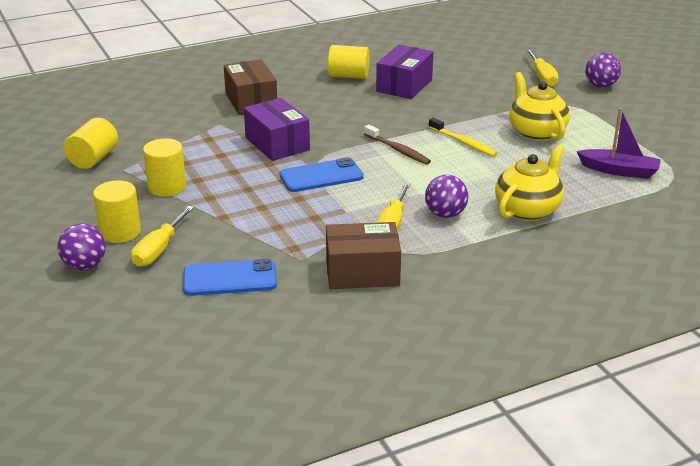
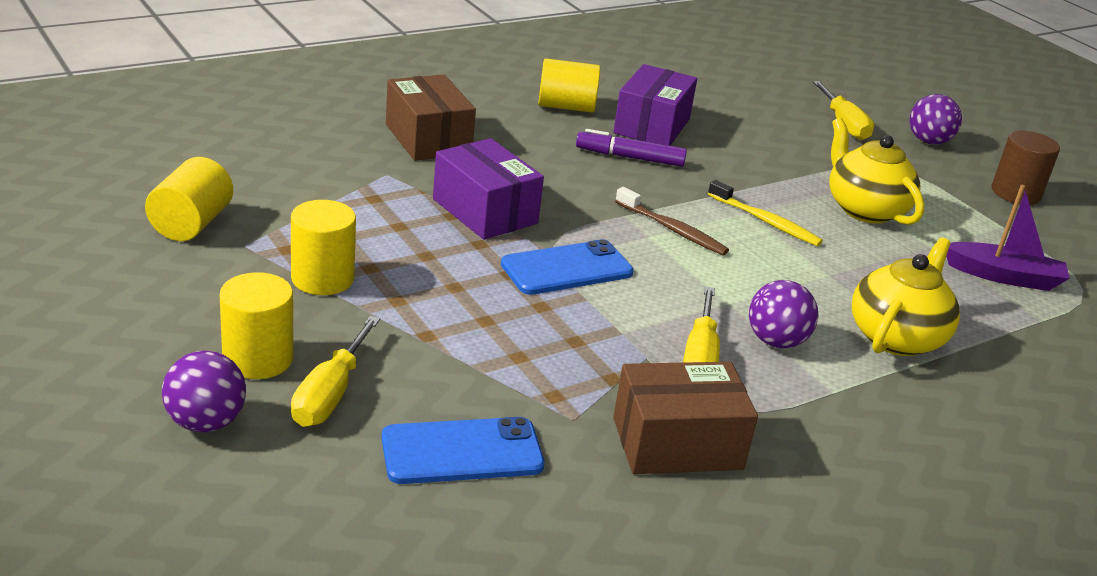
camera: 10 degrees left, 0 degrees up
none -> purple marker [576,129,687,167]
none -> brown cylinder [992,131,1060,205]

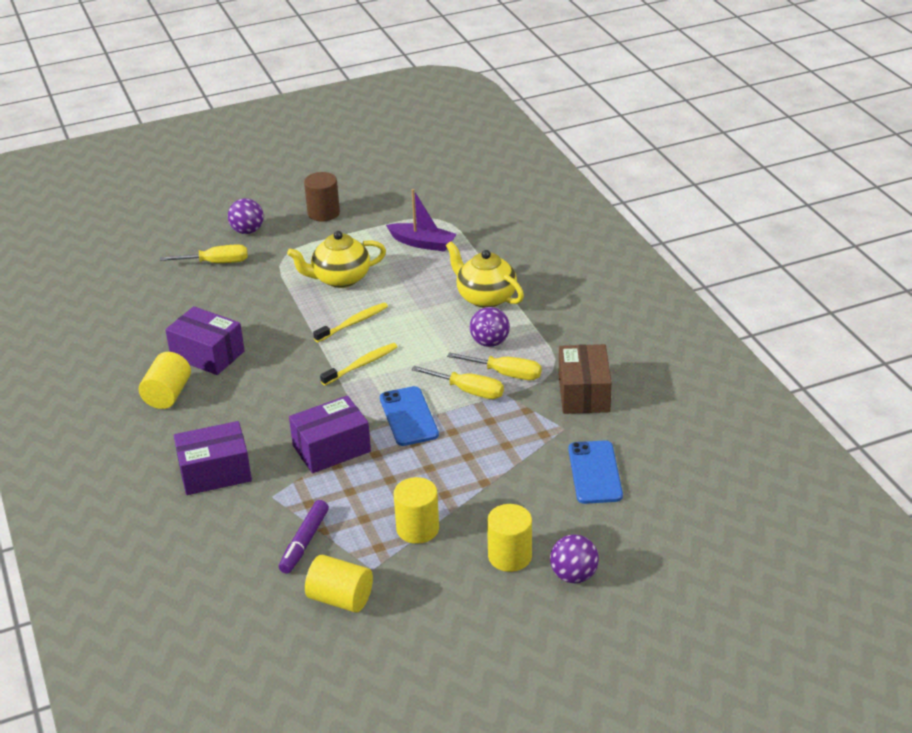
camera: 75 degrees left, 5 degrees up
yellow screwdriver [291,316,380,427] -> yellow screwdriver moved to [411,366,504,399]
brown box [386,74,476,161] -> purple box [174,421,252,495]
purple marker [576,129,687,167] -> purple marker moved to [279,500,329,574]
brown toothbrush [615,187,729,255] -> yellow toothbrush [320,343,397,386]
purple boat [946,185,1070,291] -> purple boat turned 90 degrees clockwise [386,189,457,252]

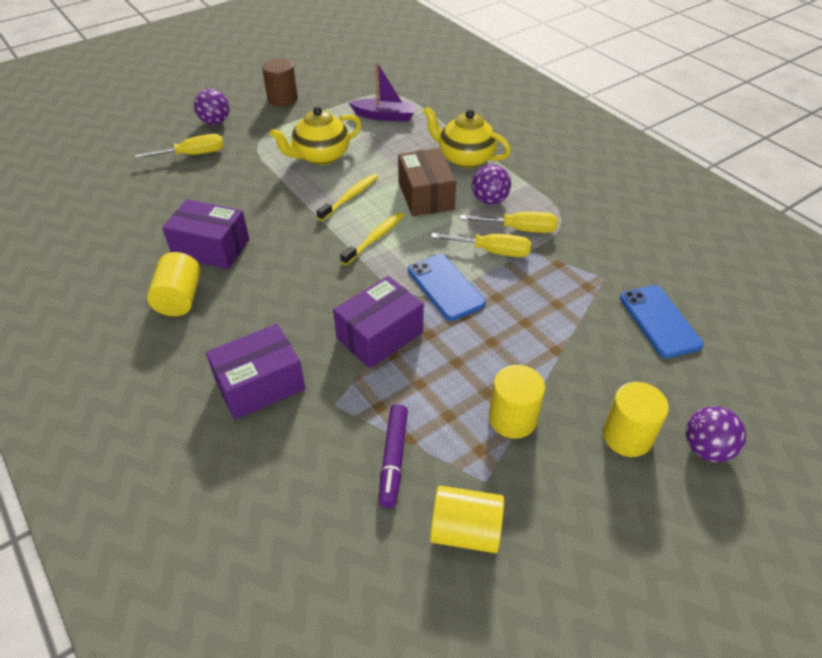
camera: 15 degrees left, 10 degrees up
brown box [559,344,612,414] -> brown box moved to [398,148,456,217]

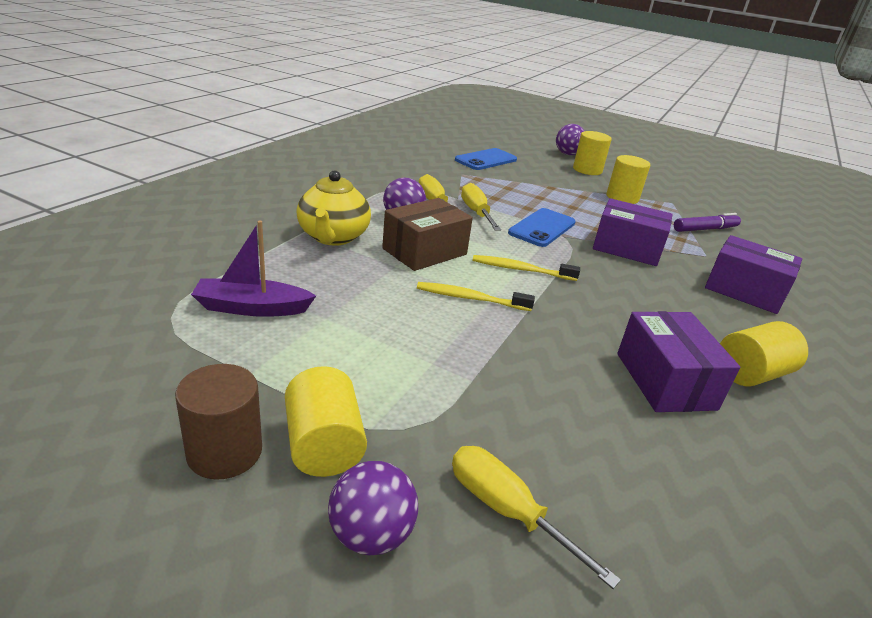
camera: 120 degrees left, 15 degrees down
yellow teapot [270,107,362,165] -> none
purple boat [348,61,417,121] -> purple boat turned 75 degrees counterclockwise [191,221,316,317]
yellow cylinder [430,486,504,553] -> yellow cylinder moved to [285,366,367,477]

